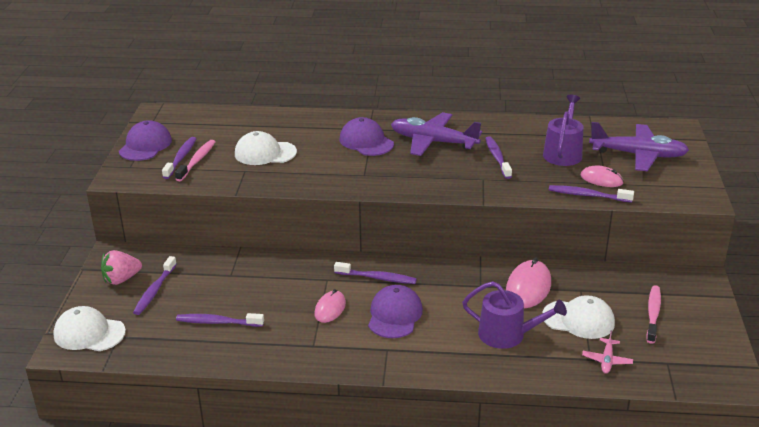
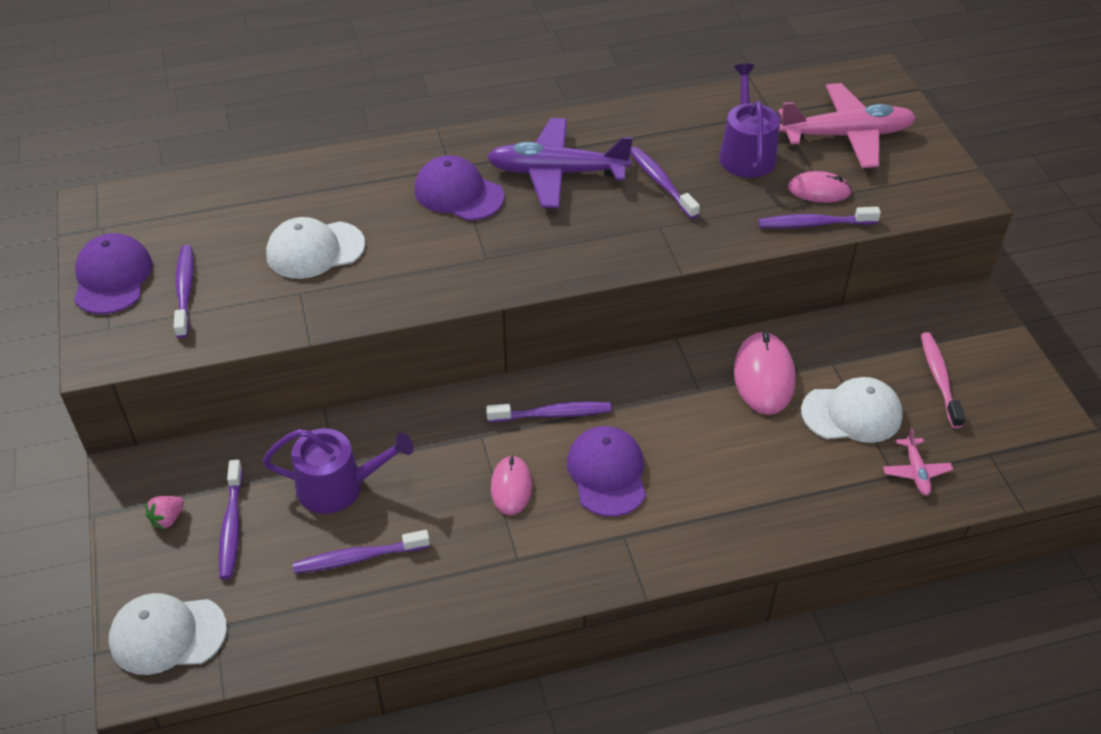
camera: 20 degrees left, 15 degrees up
pink strawberry [101,250,142,285] -> pink strawberry [145,496,184,530], size x0.61
pink toothbrush [175,140,215,181] -> none
purple watering can [462,281,567,349] -> purple watering can moved to [263,428,414,514]
purple plane [589,122,689,171] -> pink plane [778,83,916,168]

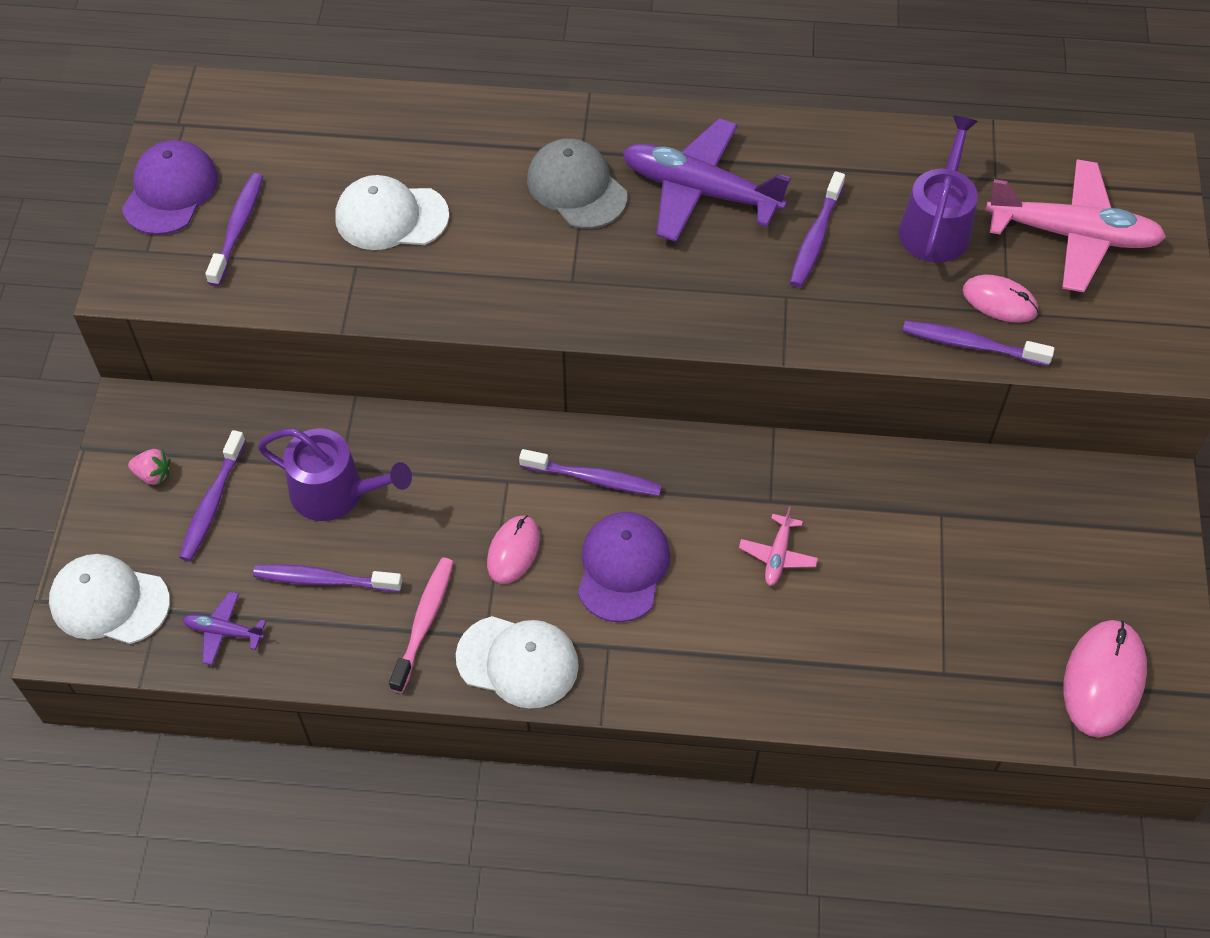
camera: 20 degrees right, 10 degrees up
pink strawberry [145,496,184,530] -> pink strawberry turned 135 degrees counterclockwise [128,449,171,485]
purple cap [415,155,504,221] -> grey cap [527,138,627,229]
purple toothbrush [630,147,700,219] -> purple toothbrush turned 150 degrees counterclockwise [790,171,845,287]
pink mouse [734,331,795,415] -> pink mouse moved to [1063,620,1147,738]
white cap [801,377,903,443] -> white cap moved to [456,616,579,709]
pink plane [883,428,953,496] -> pink plane moved to [739,506,818,586]
pink toothbrush [921,332,965,428] -> pink toothbrush moved to [389,558,453,693]
none -> purple plane [183,591,266,665]

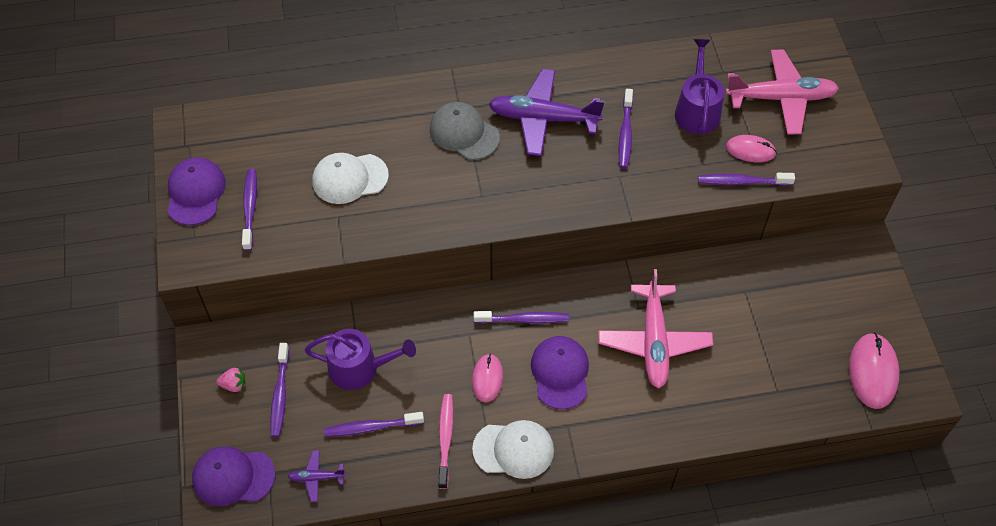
camera: 15 degrees left, 0 degrees up
white cap [49,554,170,644] -> purple cap [192,446,275,506]
pink plane [739,506,818,586] -> pink plane [598,269,713,388], size x2.22

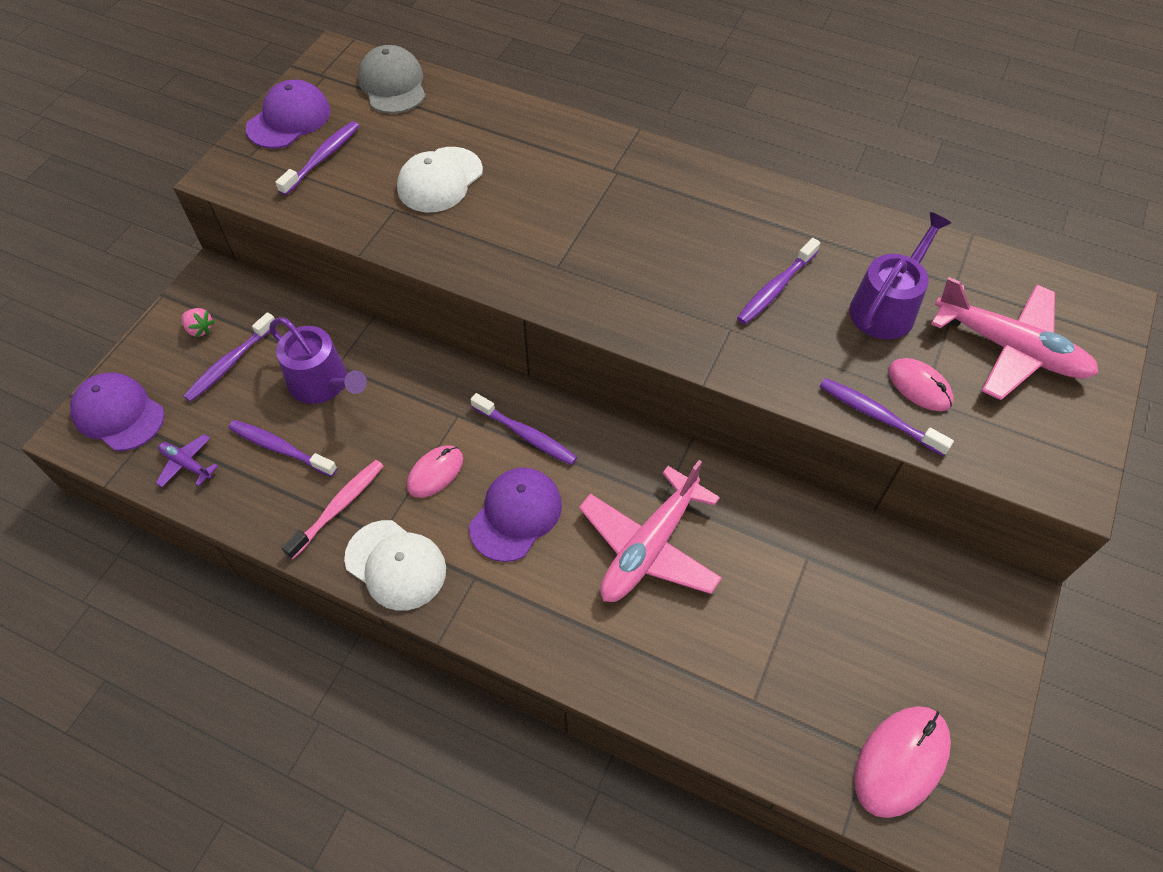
camera: 35 degrees right, 0 degrees up
white cap [312,153,389,204] -> white cap turned 75 degrees counterclockwise [397,147,483,212]
grey cap [430,102,500,160] -> grey cap moved to [358,45,426,114]
purple plane [489,69,604,156] -> none

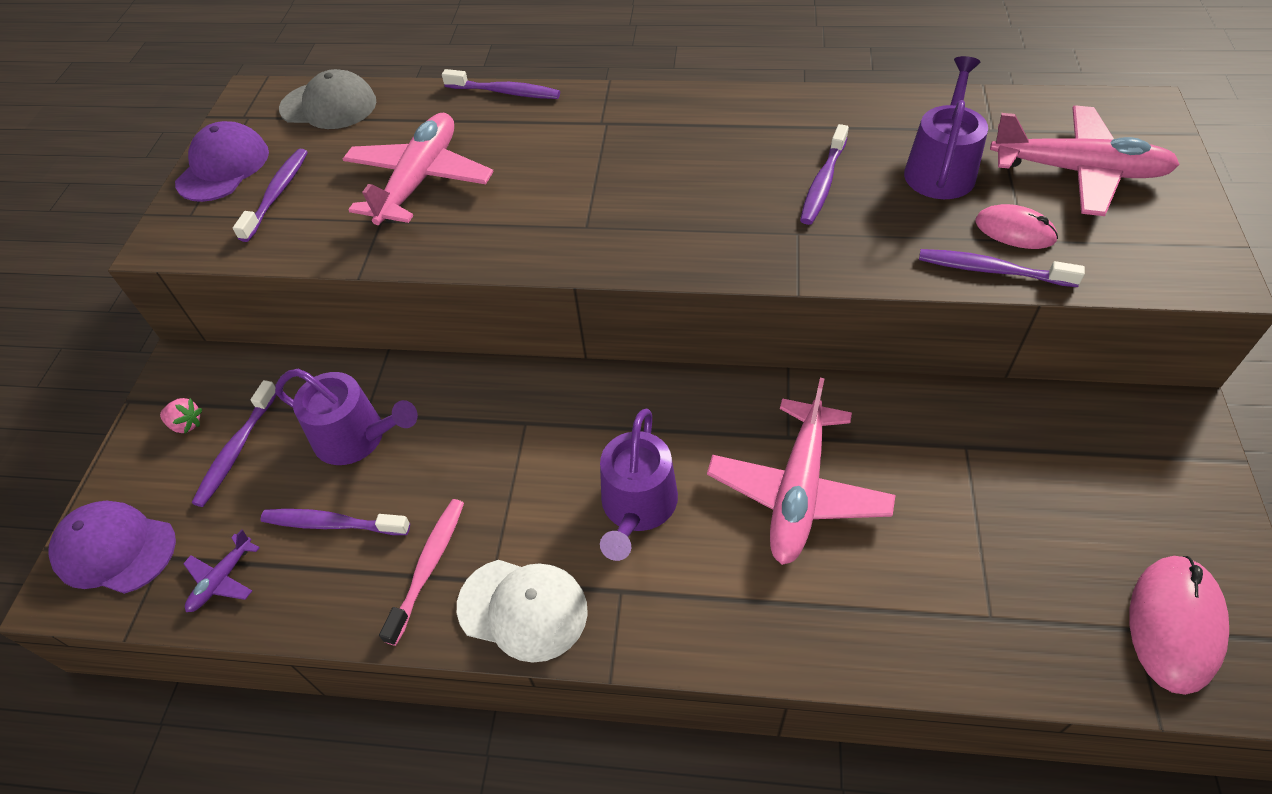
camera: 15 degrees left, 5 degrees down
purple plane [156,434,218,487] -> purple plane turned 75 degrees counterclockwise [183,529,260,612]
grey cap [358,45,426,114] -> grey cap turned 135 degrees clockwise [279,69,376,129]
white cap [397,147,483,212] -> pink plane [343,113,494,225]
pink mouse [407,446,463,498] -> none
purple cap [469,467,562,562] -> purple watering can [600,409,678,561]
purple toothbrush [470,393,577,465] -> purple toothbrush moved to [442,69,560,99]

